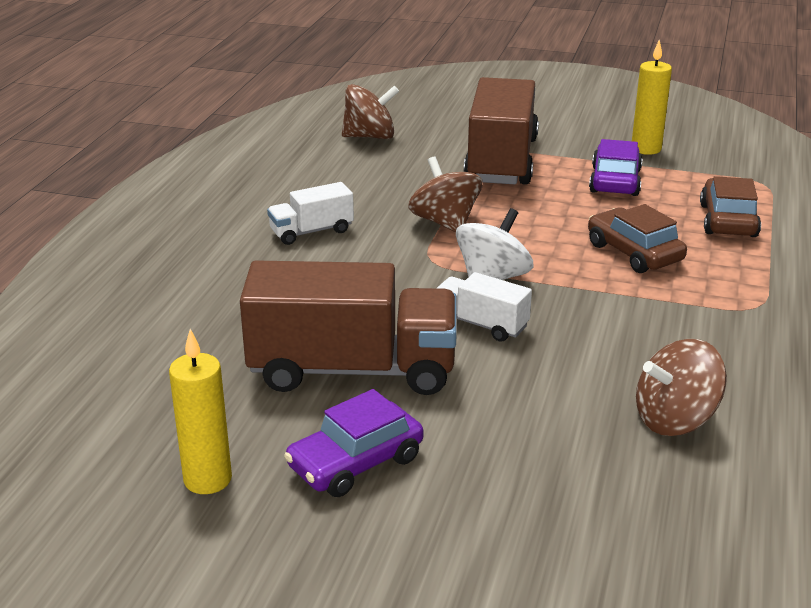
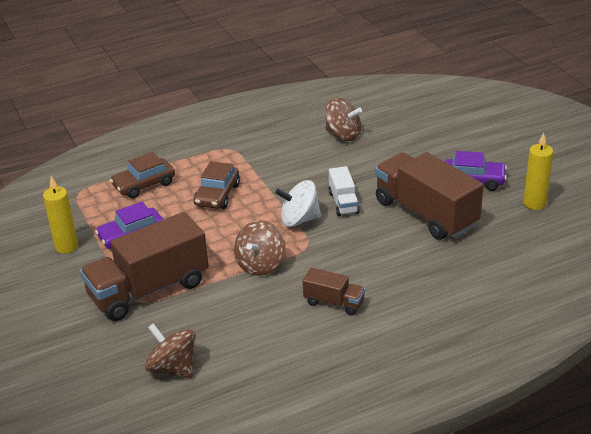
camera: 130 degrees left, 5 degrees up
white truck [267,182,354,245] -> brown truck [303,268,365,315]

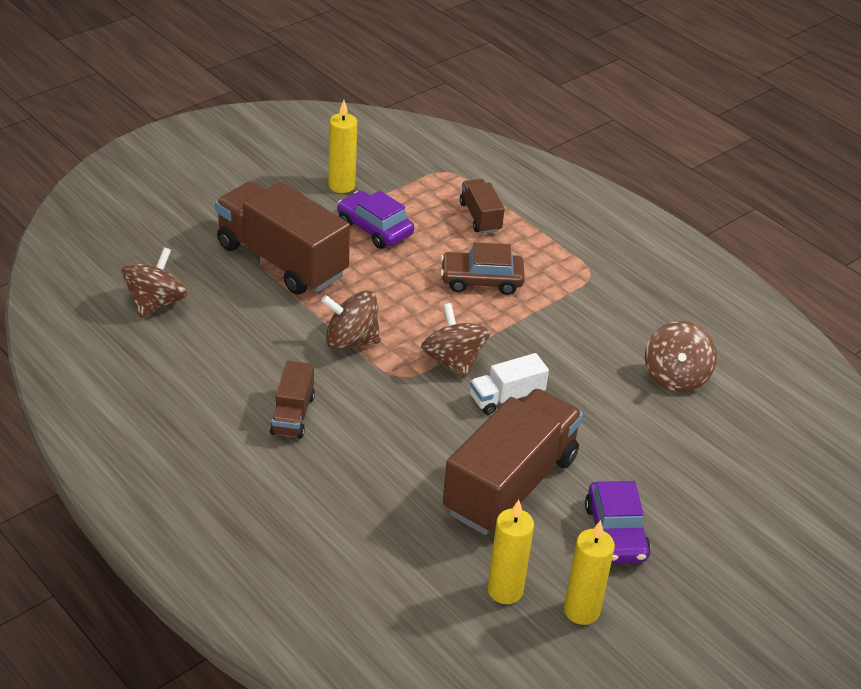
camera: 70 degrees right, 5 degrees up
brown car [110,152,175,198] -> brown truck [460,179,505,234]
white spinning top [275,180,321,227] -> brown spinning top [421,303,490,379]
none -> yellow candle [488,500,534,604]

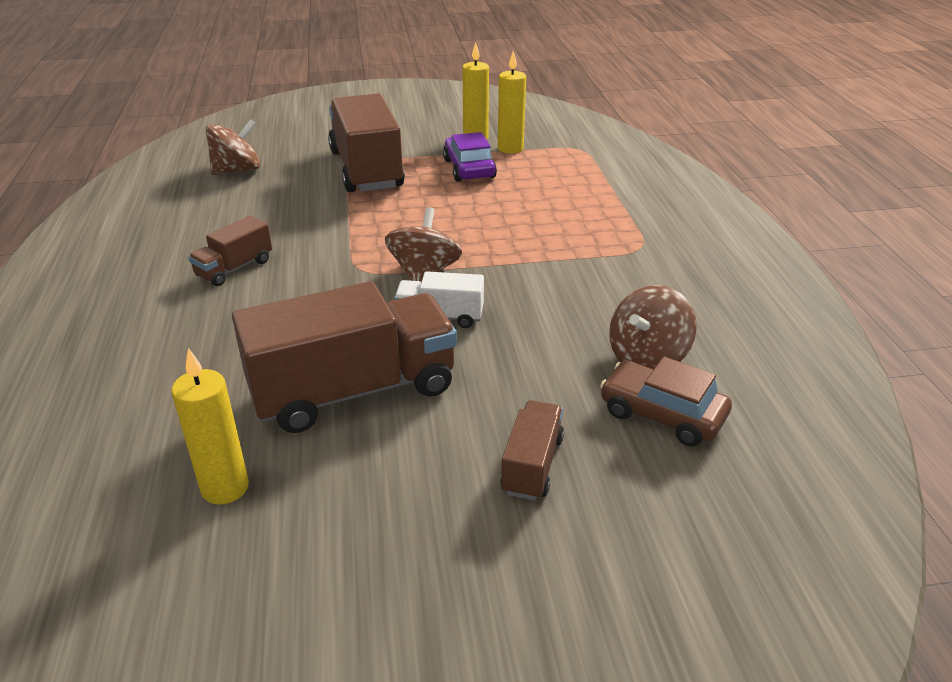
camera: 35 degrees right, 5 degrees down
brown spinning top [321,290,381,349] -> none
brown car [441,242,525,295] -> brown car moved to [600,357,732,446]
brown truck [460,179,505,234] -> brown truck moved to [500,400,564,500]
yellow candle [564,520,615,625] -> yellow candle moved to [498,51,526,154]
purple car [585,481,651,563] -> none

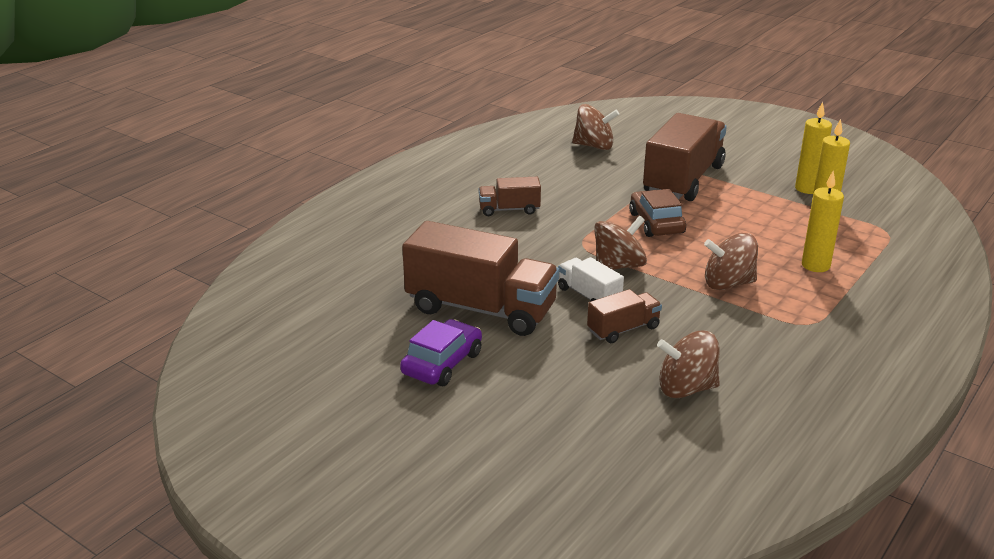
camera: 45 degrees right, 5 degrees down
yellow candle [172,348,249,504] -> yellow candle moved to [802,171,844,272]
purple car [443,132,497,182] -> purple car moved to [400,319,482,386]
brown truck [500,400,564,500] -> brown truck moved to [587,289,662,343]
brown car [600,357,732,446] -> brown car moved to [629,189,686,237]
none -> brown spinning top [704,233,758,290]

